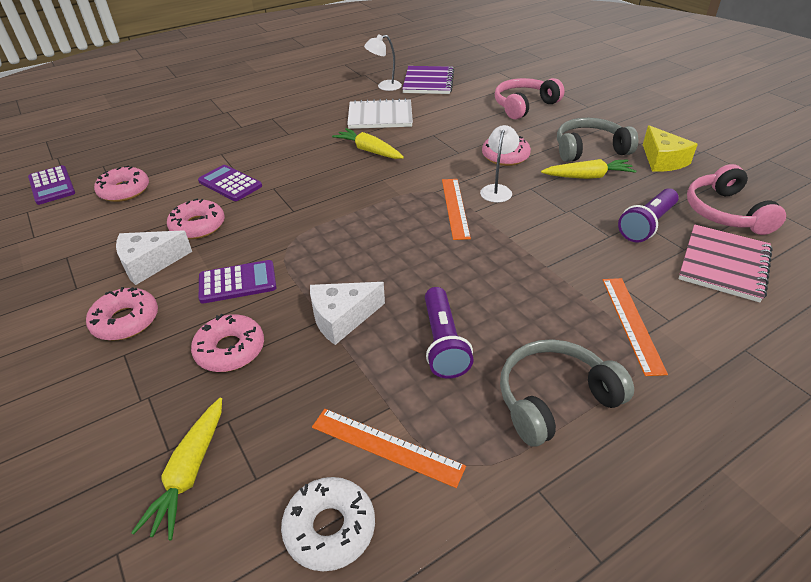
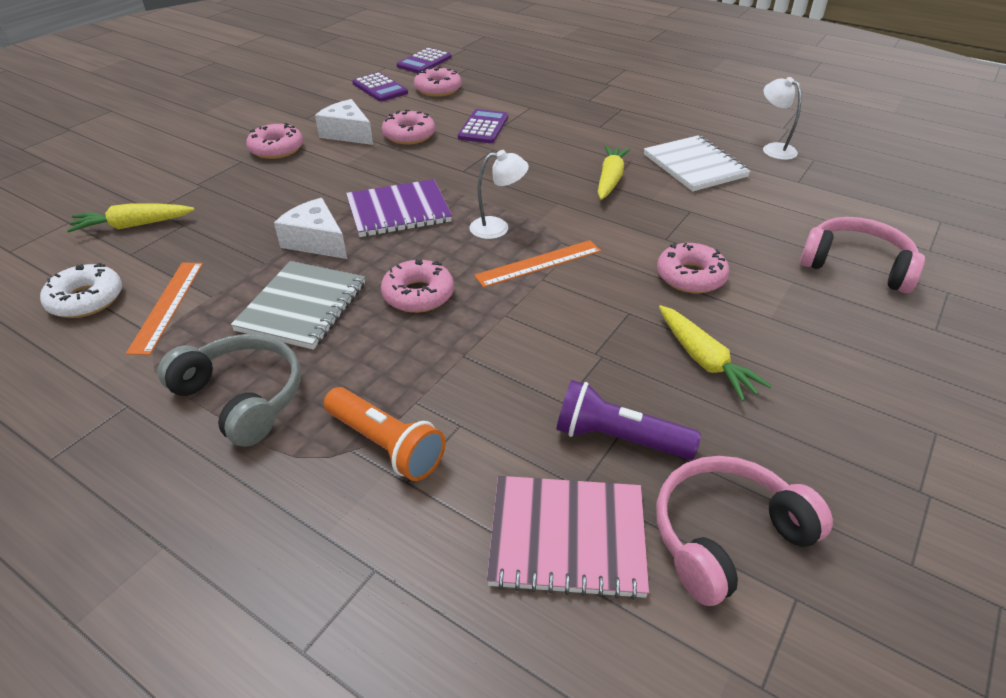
camera: 65 degrees right, 0 degrees up
pink donut [191,314,264,372] -> pink donut moved to [381,259,454,313]
purple calculator [199,260,276,304] -> purple calculator moved to [352,72,408,102]
purple notebook [402,66,454,94] -> purple notebook moved to [346,179,452,237]
purple flashlight [425,287,474,379] -> grey notebook [231,261,365,349]
white lamp [480,125,519,203] -> white lamp moved to [469,150,529,239]
grey headphones [557,118,638,162] -> none
orange ruler [603,278,668,376] -> orange flashlight [324,387,446,481]
yellow cheese [643,125,698,172] -> none

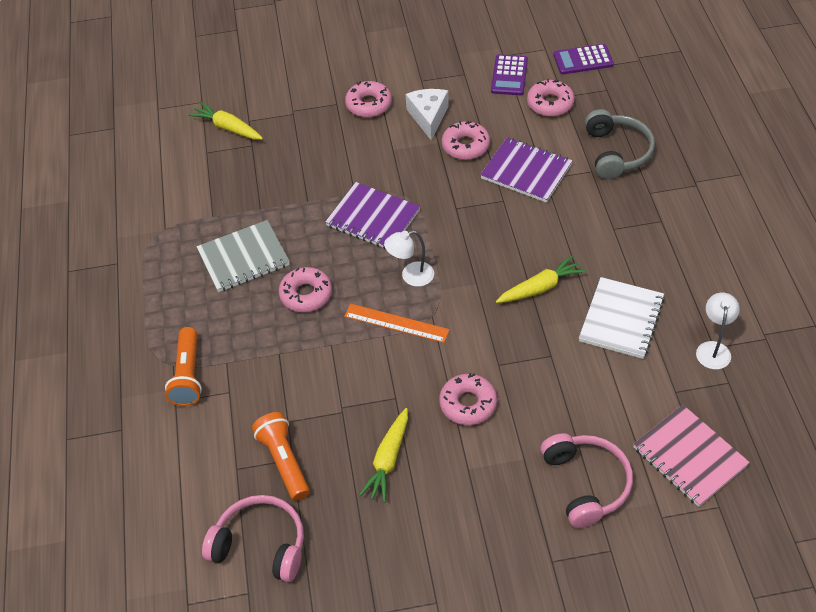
camera: 50 degrees right, 10 degrees up
white donut [40,263,122,318] -> none
orange ruler [126,263,203,355] -> none
grey headphones [158,334,301,447] -> grey headphones moved to [585,109,655,179]
white cheese [274,198,347,259] -> none
purple calculator [458,109,508,143] -> purple notebook [480,137,572,203]
white lamp [469,150,529,239] -> white lamp turned 120 degrees clockwise [384,230,434,287]
pink notebook [487,476,649,600] -> pink notebook moved to [633,405,750,507]
purple flashlight [556,380,701,460] -> orange flashlight [252,412,310,501]

